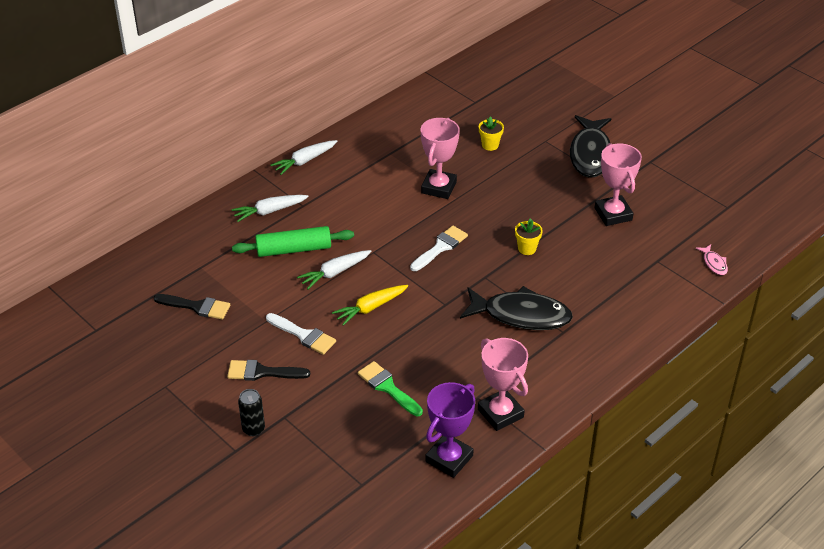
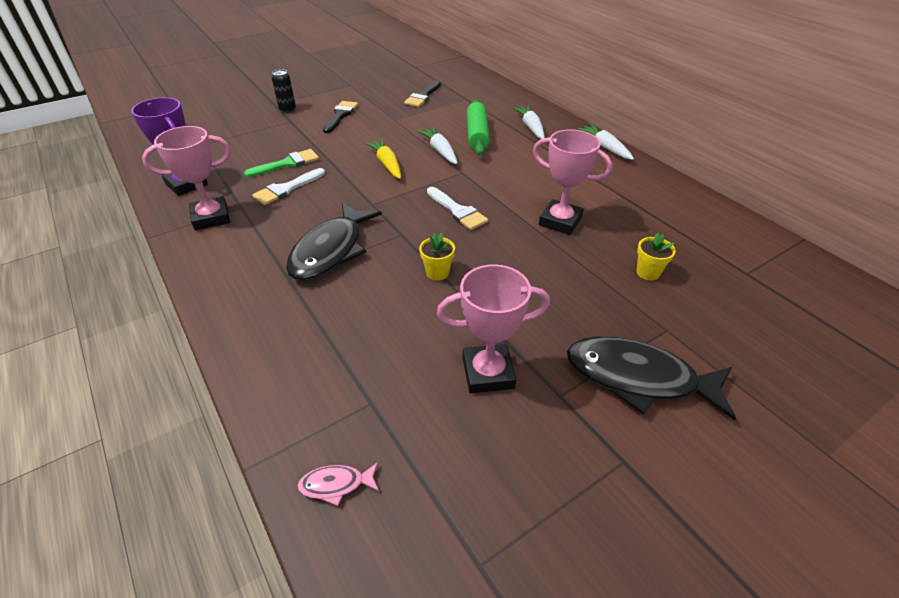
camera: 100 degrees right, 0 degrees up
white brush [266,313,336,355] -> white brush moved to [252,168,325,205]

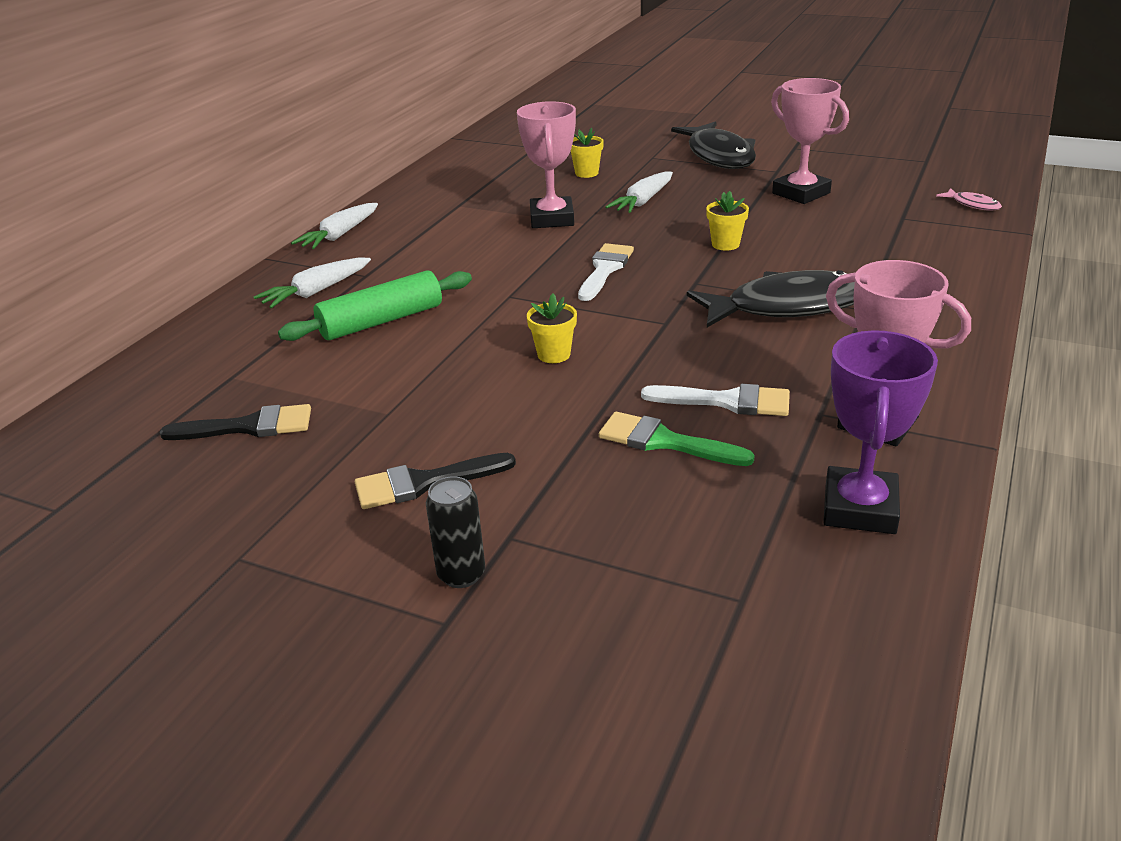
camera: 120 degrees left, 10 degrees down
yellow carrot [365,139,401,179] -> yellow flower pot [527,294,577,363]
white carrot [417,127,458,164] -> white carrot moved to [606,171,673,213]

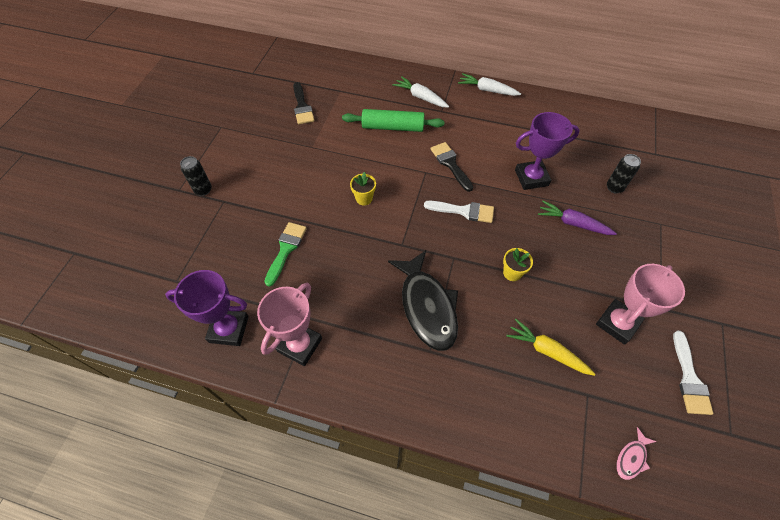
camera: 80 degrees right, 25 degrees up
green rolling pin [278,270,472,341] -> green rolling pin turned 45 degrees counterclockwise [342,109,445,132]
black brush [355,453,516,509] -> black brush moved to [430,142,473,192]
pink trophy [517,101,576,228] -> purple trophy [515,112,580,190]
yellow flower pot [570,127,604,178] -> black can [607,154,641,194]
white carrot [606,171,673,213] -> purple carrot [538,201,617,235]
white brush [641,384,790,416] -> white brush moved to [673,331,713,415]
black fish [671,121,756,169] -> none
none -> yellow carrot [506,319,595,376]

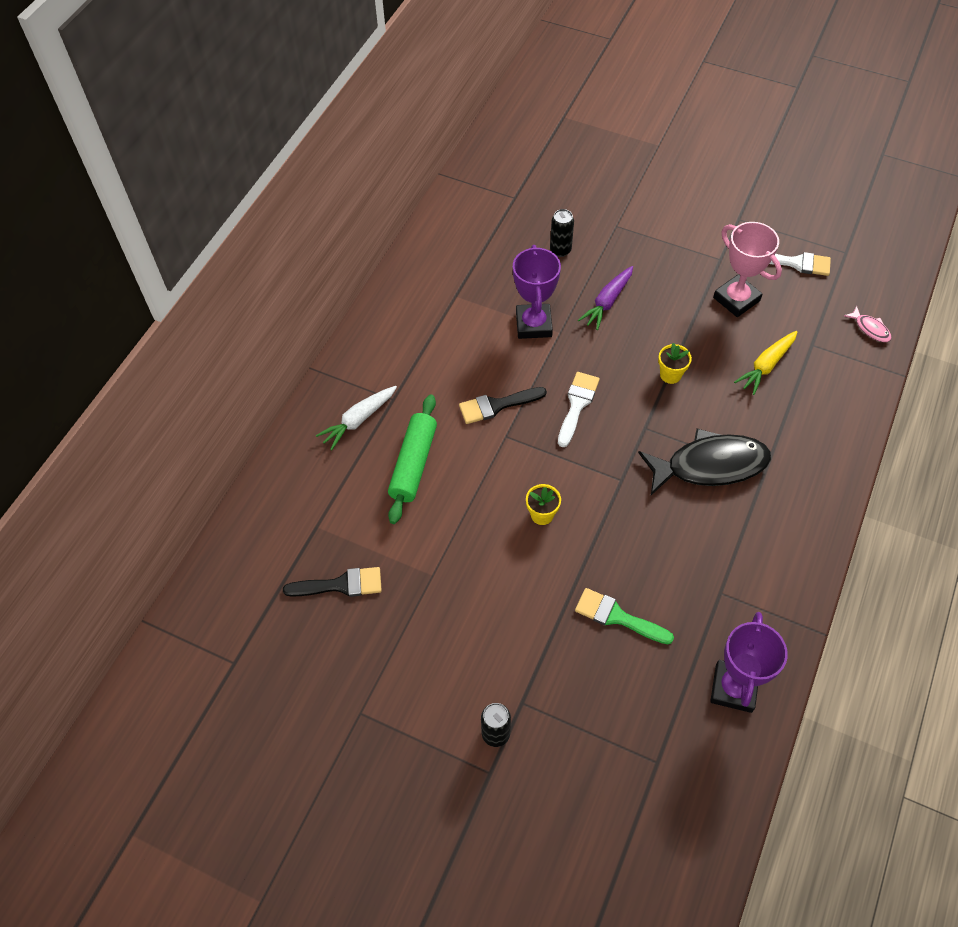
camera: 80 degrees left, 0 degrees up
pink trophy [257,283,322,366] -> none
white carrot [458,73,521,96] -> none

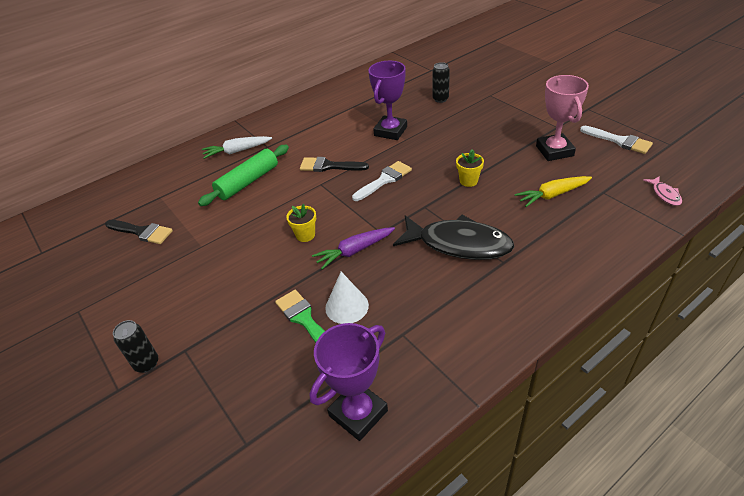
camera: 30 degrees right, 15 degrees down
purple carrot [578,266,633,330] -> purple carrot moved to [312,227,395,269]
none -> white cone [325,272,369,324]

